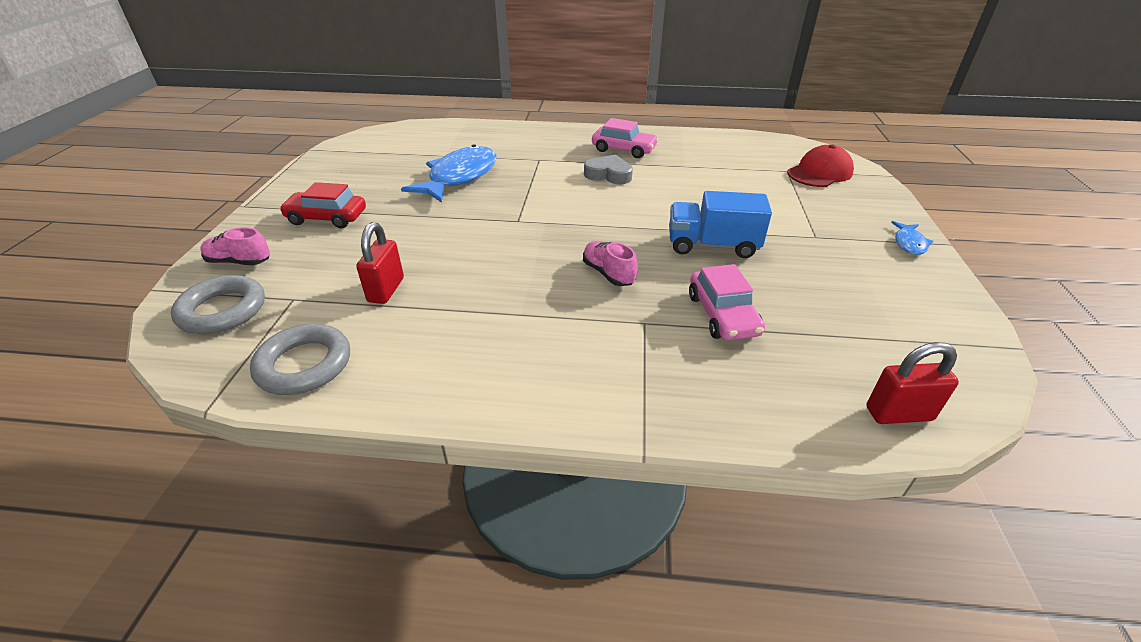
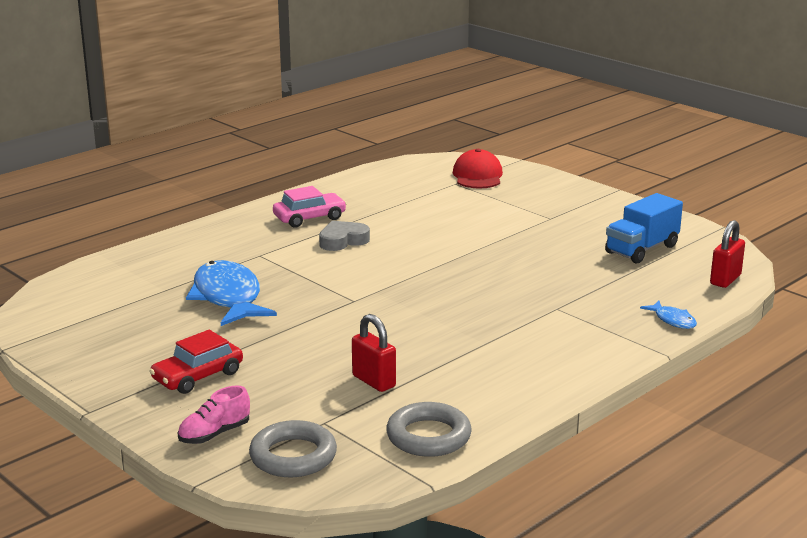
camera: 50 degrees left, 15 degrees down
pink shoe [583,241,638,286] -> none
blue truck [669,191,772,258] -> blue truck moved to [605,193,683,263]
pink car [689,264,765,340] -> none
blue fish [891,221,933,255] -> blue fish moved to [640,301,697,329]

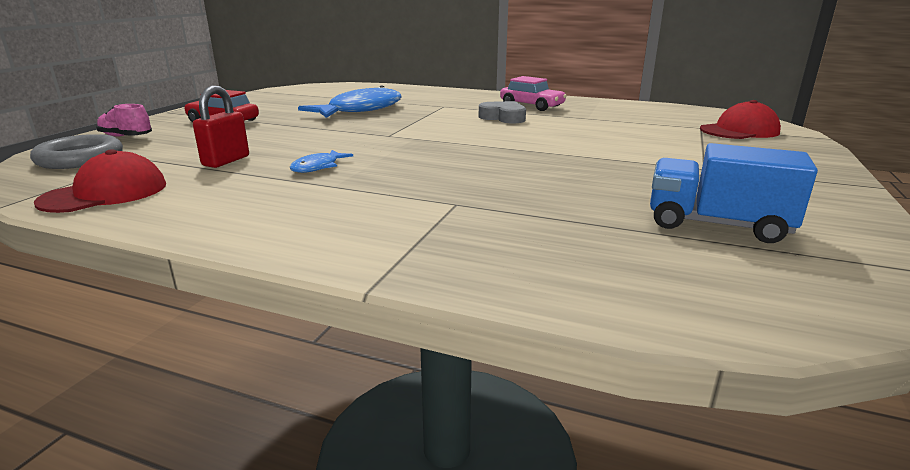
camera: 65 degrees right, 0 degrees up
grey ring [386,402,472,457] -> red cap [34,149,166,213]
blue fish [640,301,697,329] -> blue fish moved to [290,150,353,173]
red padlock [710,220,745,288] -> none

